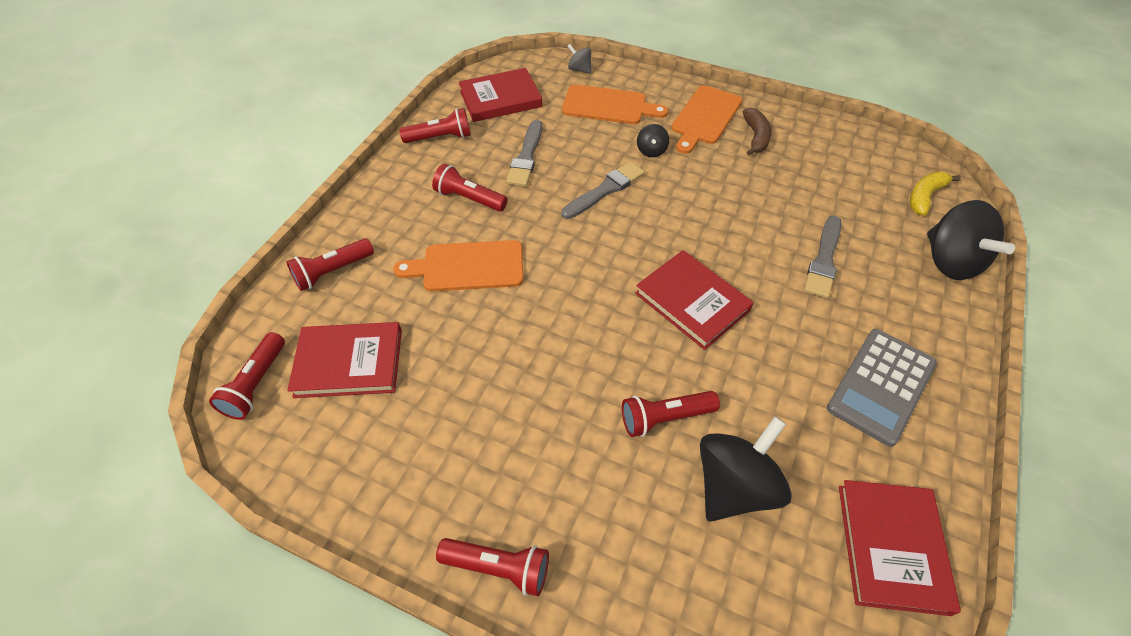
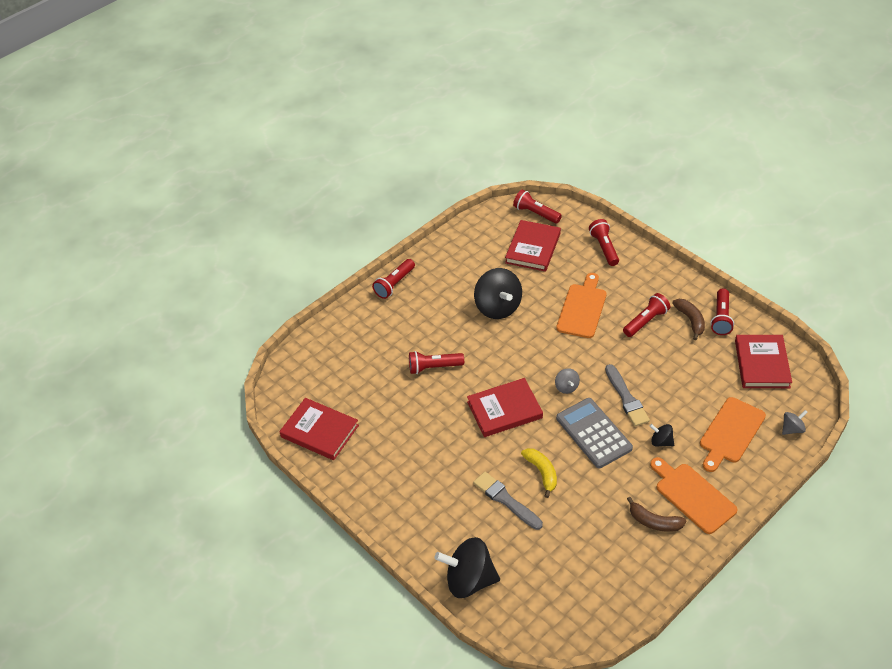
camera: 115 degrees right, 5 degrees down
grey brush [506,120,542,186] -> none
red flashlight [622,391,720,437] -> red flashlight turned 105 degrees counterclockwise [409,351,464,374]
black spinning top [700,416,792,522] -> black spinning top moved to [474,268,522,319]
grey calculator [827,329,937,447] -> grey calculator moved to [556,398,633,468]
yellow banana [910,172,961,216] -> yellow banana moved to [521,448,557,498]
none -> grey spinning top [555,368,580,394]
none -> brown banana [672,299,705,340]

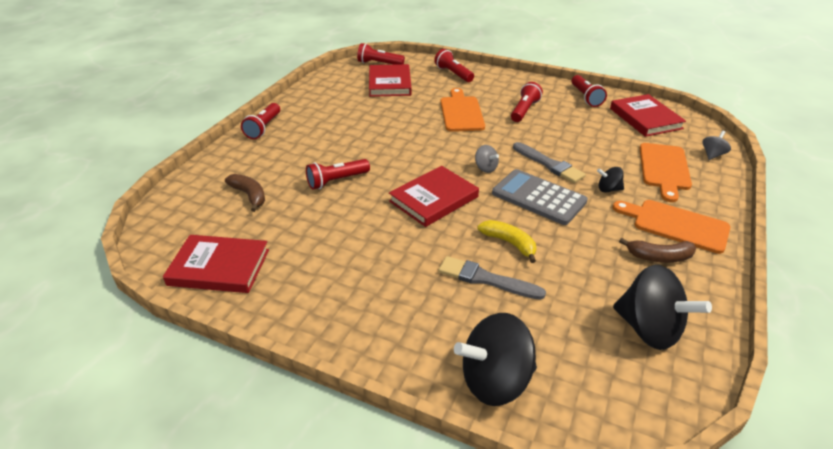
camera: 25 degrees left, 10 degrees down
black spinning top [474,268,522,319] -> black spinning top moved to [613,265,712,350]
brown banana [672,299,705,340] -> brown banana moved to [225,174,265,212]

